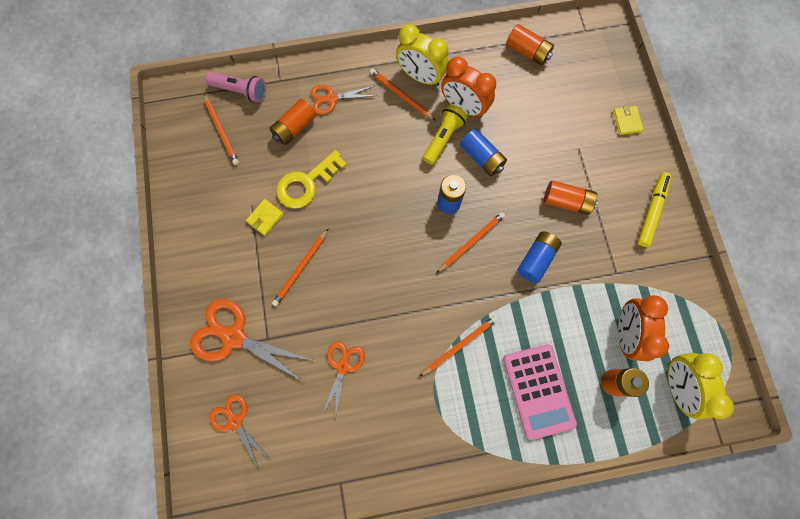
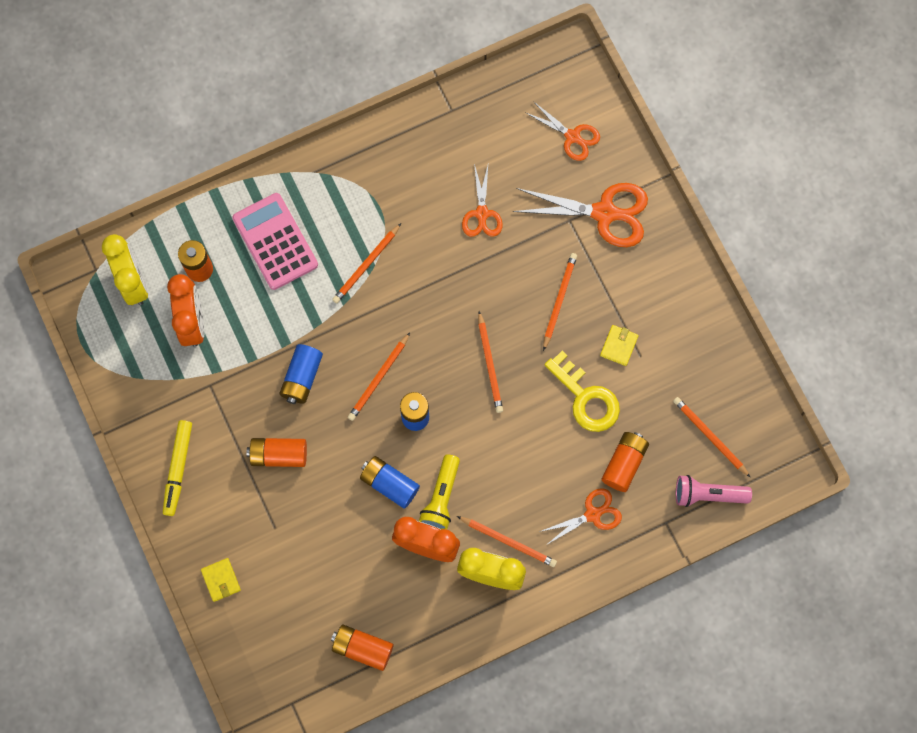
camera: 165 degrees right, 0 degrees up
yellow key [276,150,347,209] -> yellow key turned 105 degrees clockwise [545,351,620,432]
none -> orange pencil [478,311,503,413]

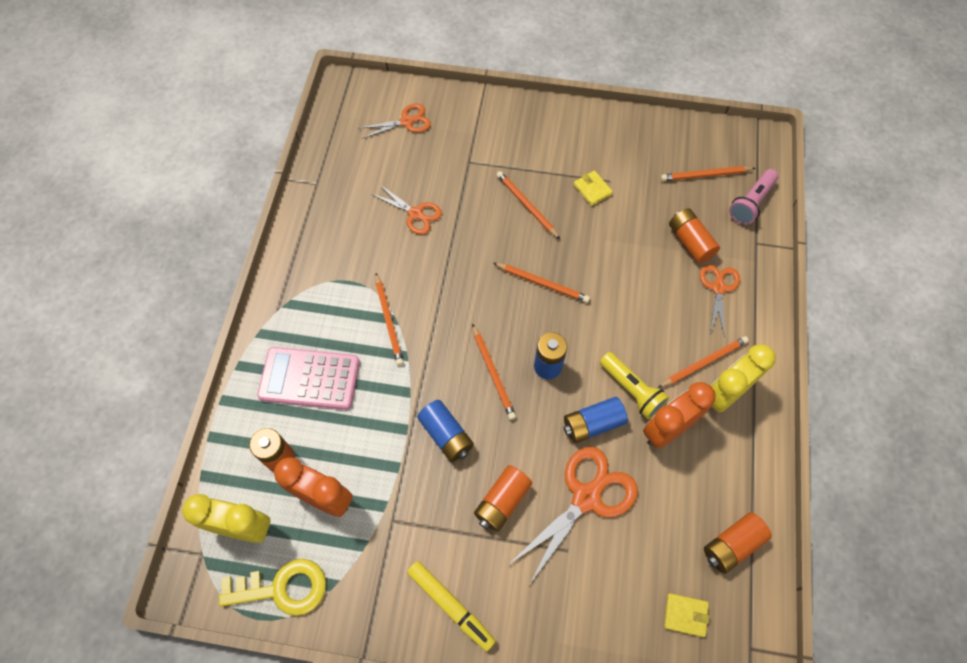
camera: 55 degrees left, 10 degrees down
yellow wallet [201,558,241,602] -> yellow wallet moved to [664,593,709,637]
orange scissors [513,183,648,247] -> orange scissors moved to [508,447,638,585]
yellow key [545,351,620,432] -> yellow key moved to [219,559,326,616]

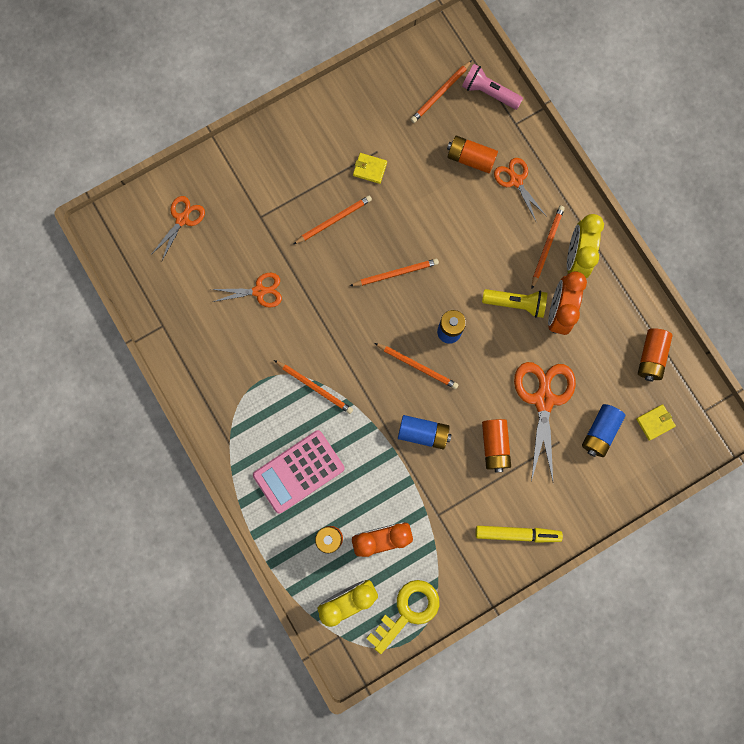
camera: 40 degrees left, 15 degrees up
orange pencil [497,171,560,239] -> orange pencil turned 135 degrees clockwise [294,195,372,244]
blue battery [563,397,628,443] -> blue battery moved to [582,404,625,457]
pink flashlight [729,169,778,225] -> pink flashlight turned 120 degrees clockwise [462,64,523,110]

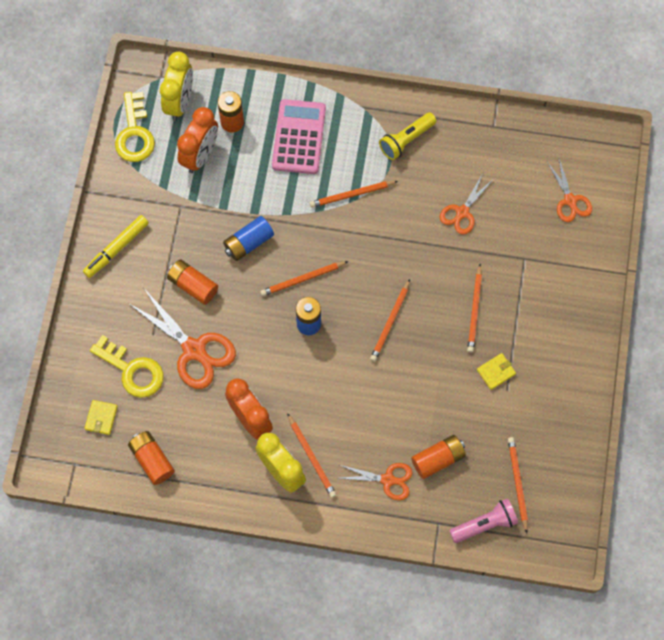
camera: 130 degrees right, 10 degrees down
yellow flashlight [482,289,547,318] -> yellow flashlight moved to [379,112,436,160]
blue battery [582,404,625,457] -> yellow key [90,335,164,398]

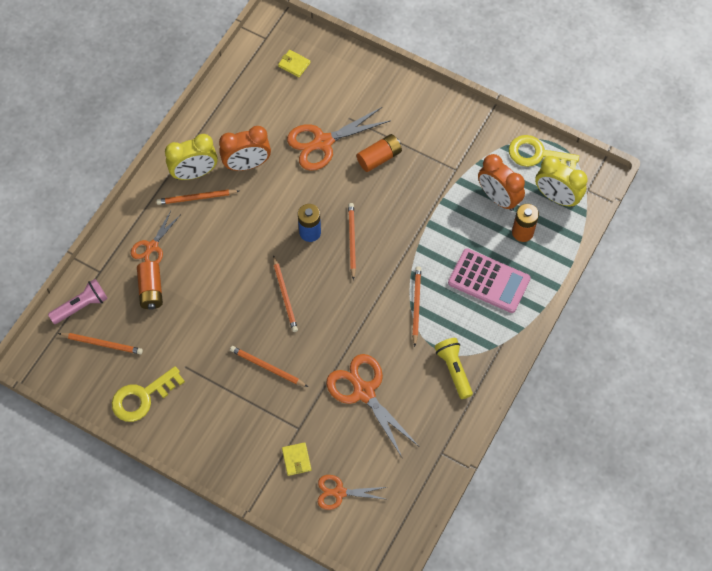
camera: 110 degrees right, 5 degrees down
yellow marker [83,215,149,278] -> none
yellow key [90,335,164,398] -> yellow key moved to [112,366,185,422]
orange battery [128,431,175,485] -> none
blue battery [223,216,274,261] -> none
orange pencil [370,279,410,362] -> orange pencil turned 150 degrees counterclockwise [273,255,298,332]
orange scissors [440,175,493,235] -> orange scissors [326,354,418,457], size x1.68
pink flashlight [449,498,518,543] -> pink flashlight turned 120 degrees counterclockwise [48,279,108,324]
yellow wallet [477,353,516,390] -> yellow wallet moved to [282,442,311,476]

